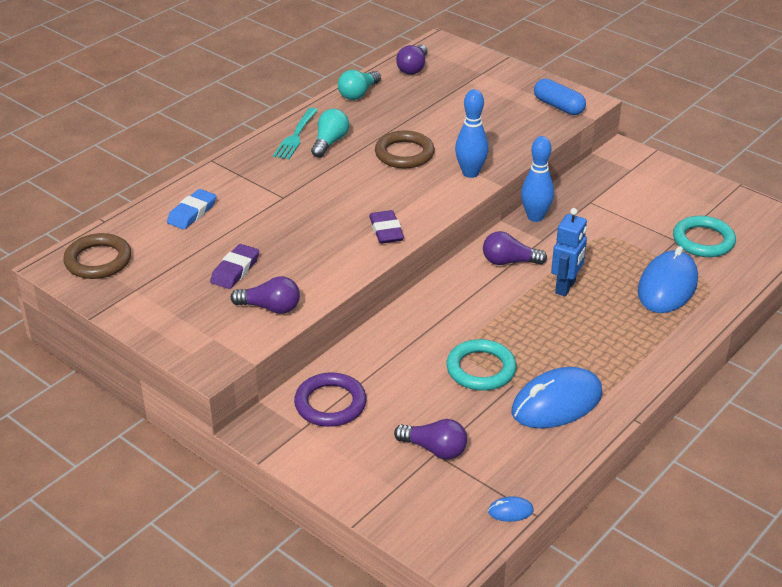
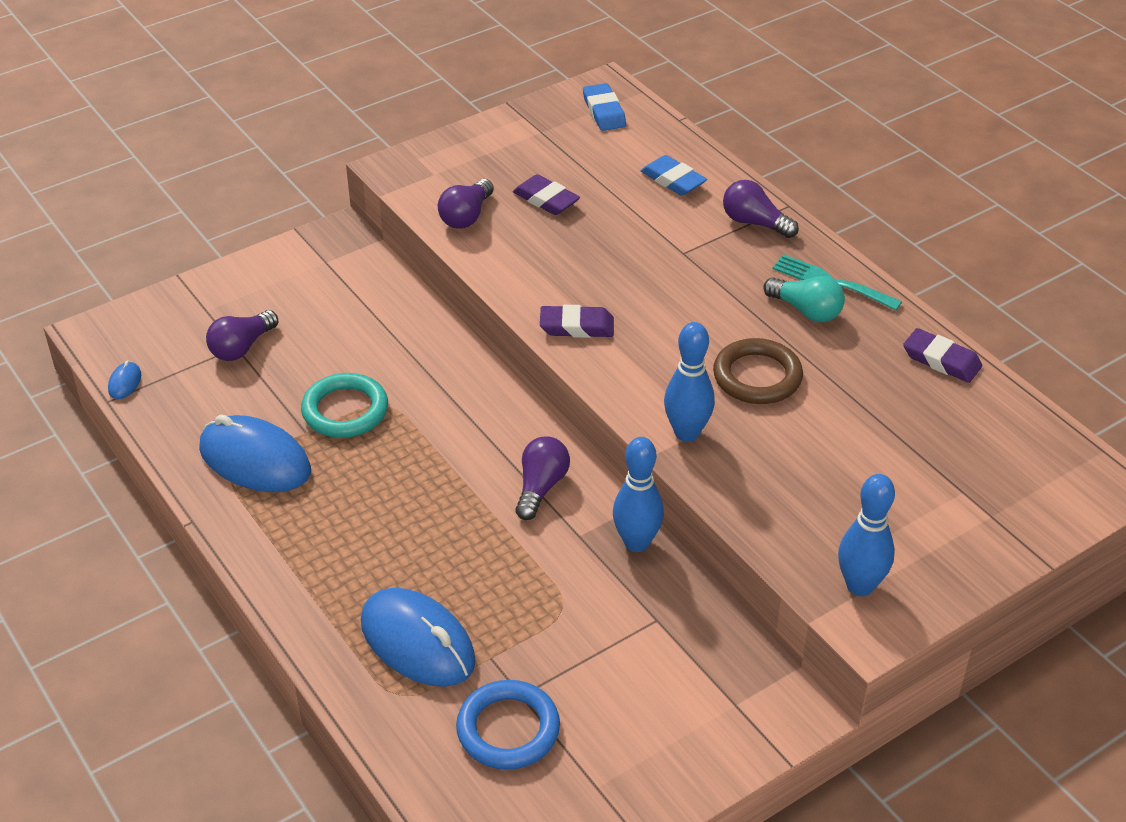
camera: 105 degrees right, 5 degrees up
brown ring [63,233,131,279] -> blue eraser [583,83,626,131]
purple ring [294,372,367,427] -> none
turquoise light bulb [338,70,381,100] -> purple eraser [903,328,982,383]
purple light bulb [396,45,428,75] -> purple light bulb moved to [723,180,799,238]
blue mouse [512,367,602,428] -> blue mouse turned 45 degrees counterclockwise [199,415,311,492]
blue capsule [534,79,586,115] -> blue bowling pin [838,474,895,596]
blue robot [551,208,587,296] -> none
turquoise ring [673,216,736,257] -> blue ring [456,680,560,770]

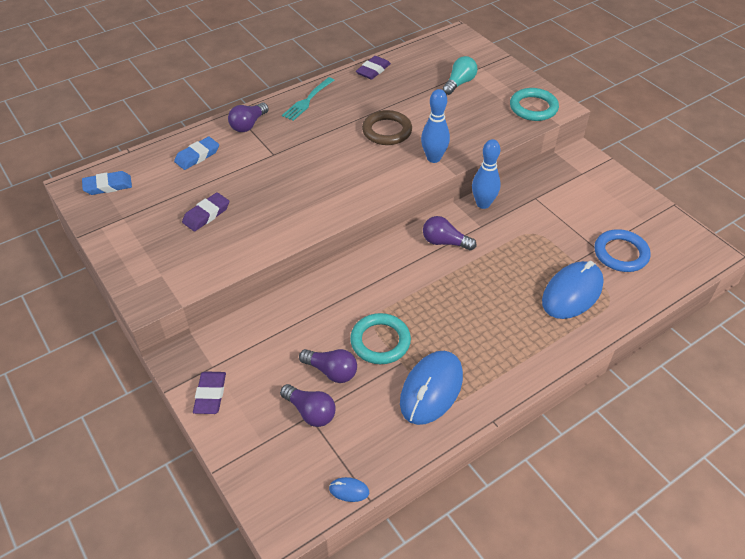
camera: 90 degrees left, 5 degrees up
purple light bulb [438,179,494,229] -> purple light bulb moved to [299,349,357,383]
purple eraser [540,305,614,338] -> purple eraser moved to [193,371,226,414]
turquoise light bulb [763,276,845,322] -> turquoise light bulb moved to [442,56,478,95]
blue bowling pin [838,474,895,596] -> turquoise ring [510,88,559,121]

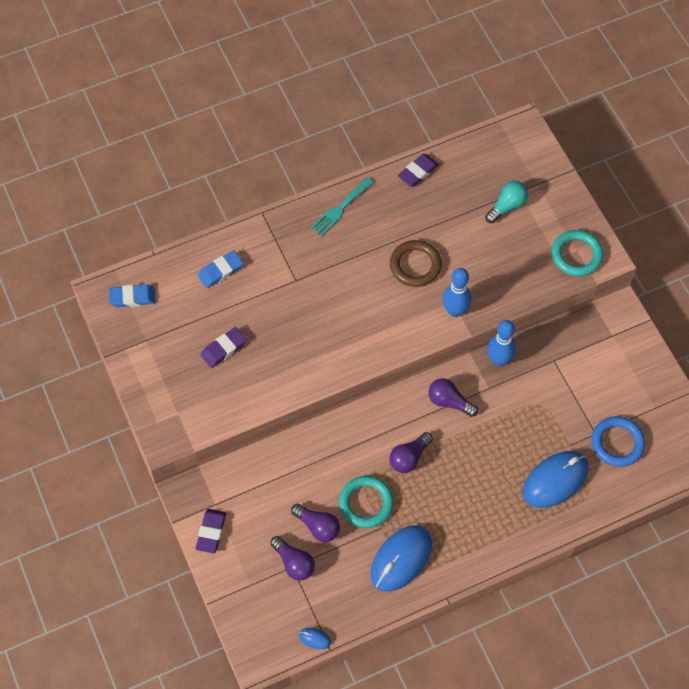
camera: 10 degrees right, 15 degrees up
purple light bulb [228,102,269,132] -> purple light bulb moved to [389,432,433,473]

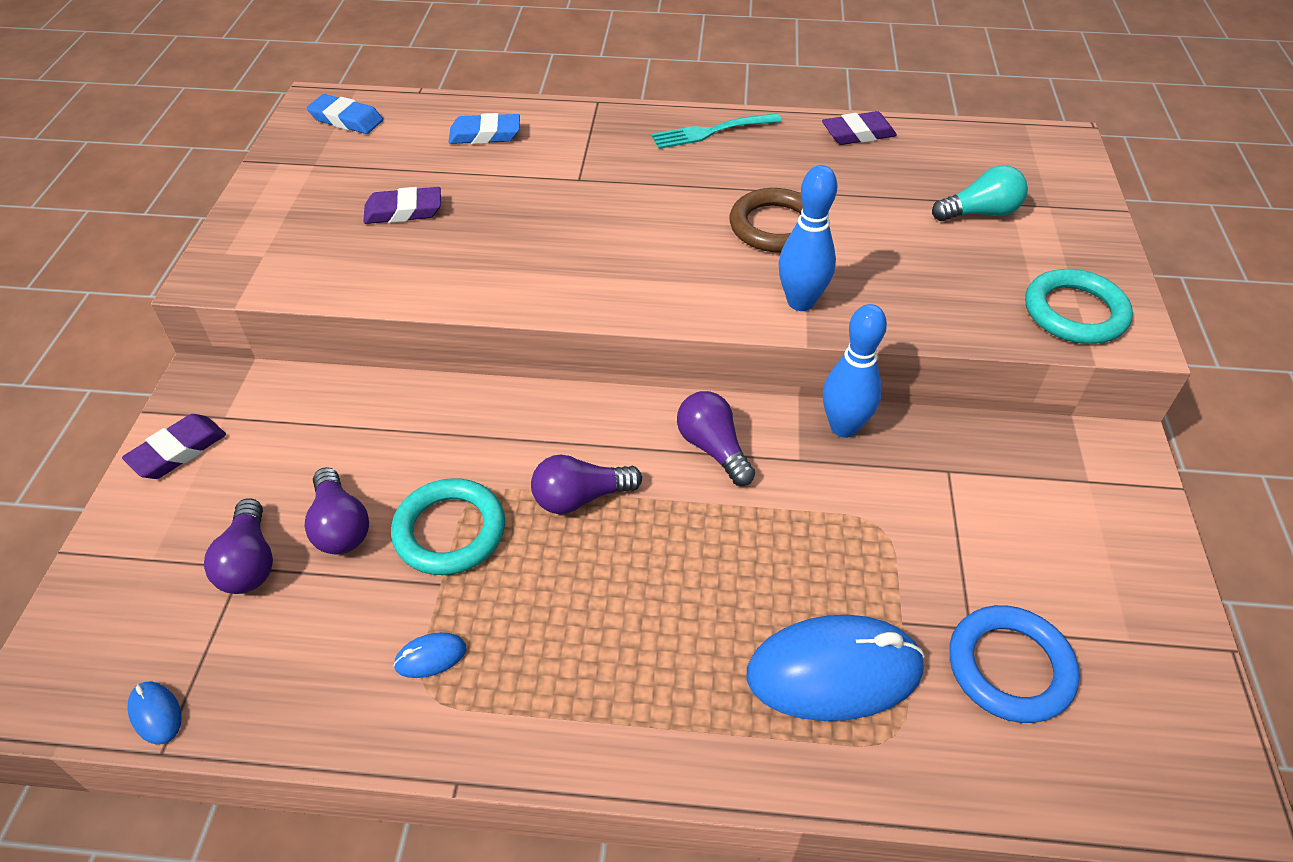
camera: 30 degrees right, 15 degrees down
blue mouse [371,525,432,592] -> blue mouse [393,632,466,678], size x0.41

